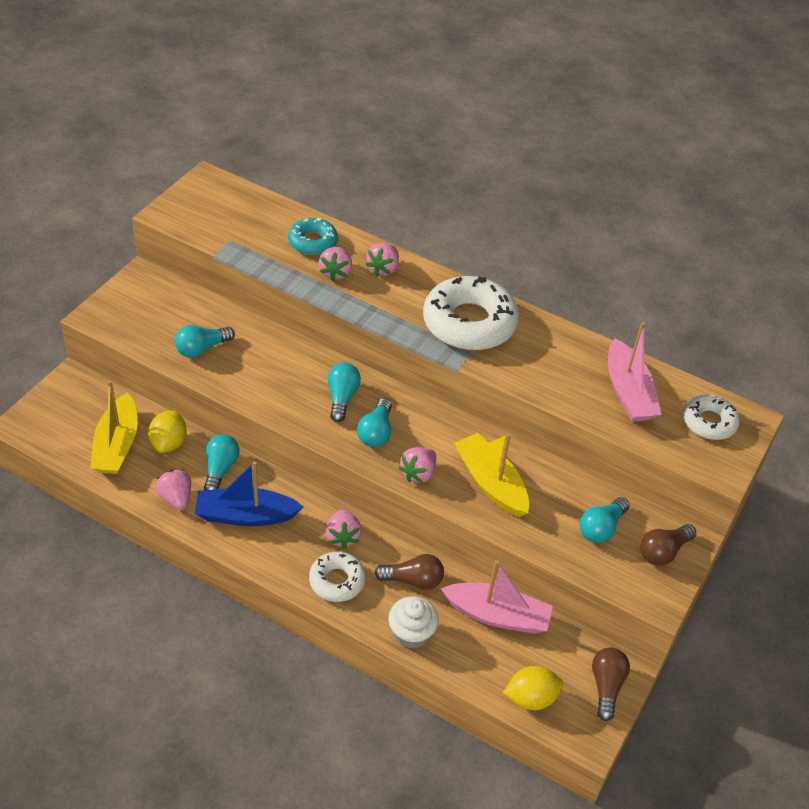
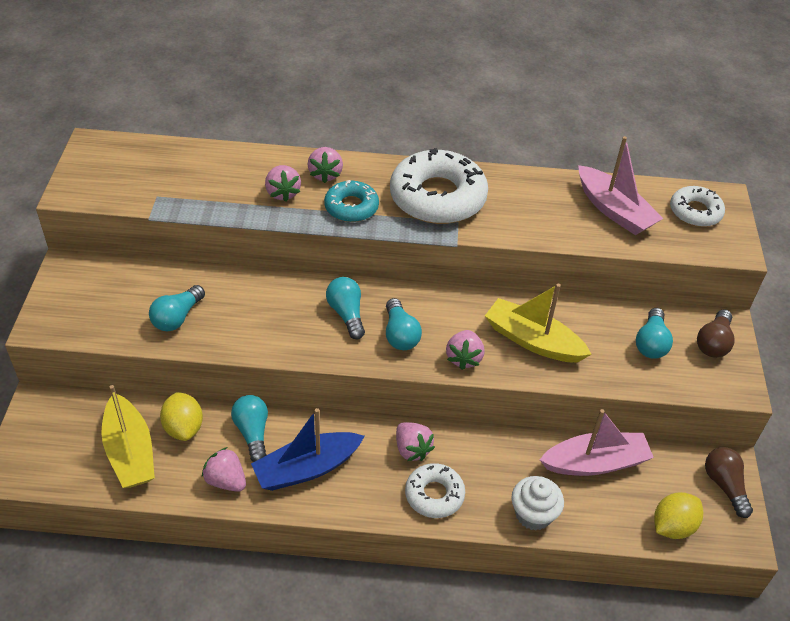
camera: 25 degrees left, 0 degrees up
turquoise donut [288,218,338,255] -> turquoise donut moved to [324,180,379,222]
brown light bulb [374,554,444,590] -> none

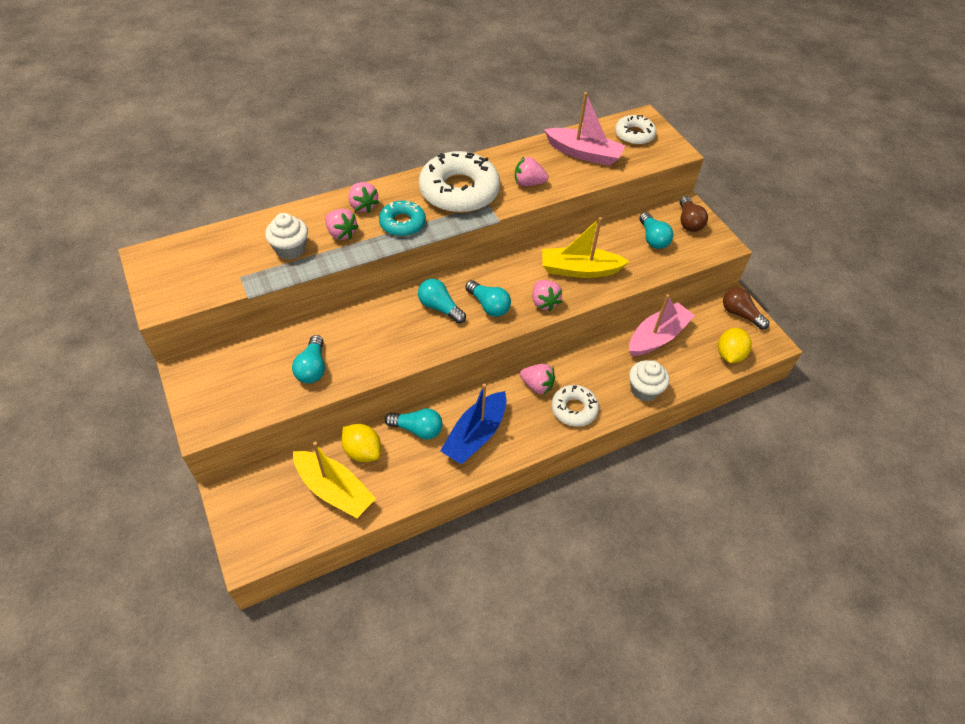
camera: 30 degrees left, 5 degrees up
pink strawberry [202,447,246,492] -> pink strawberry moved to [515,157,548,186]
turquoise light bulb [231,395,268,462] -> turquoise light bulb turned 150 degrees clockwise [385,408,443,439]
none -> white cupcake [265,213,308,260]

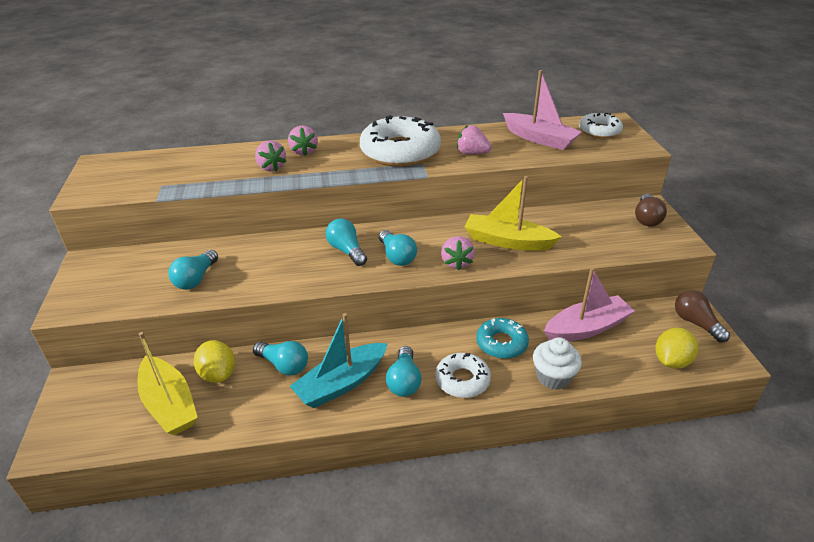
camera: 20 degrees right, 15 degrees down
white cupcake [265,213,308,260] -> none
turquoise donut [379,200,426,236] -> turquoise donut moved to [476,318,529,359]
blue boat [440,383,507,465] -> turquoise boat [290,313,388,408]
pink strawberry [520,364,555,394] -> none
turquoise light bulb [639,212,673,249] -> turquoise light bulb moved to [386,346,421,397]

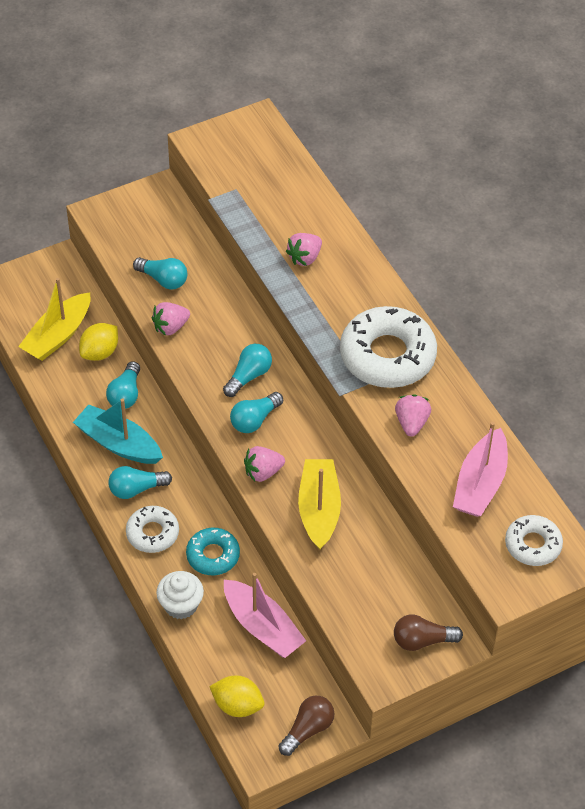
camera: 70 degrees right, 15 degrees up
turquoise light bulb [168,250,218,290] -> turquoise light bulb turned 150 degrees counterclockwise [133,257,187,290]
pink strawberry [288,126,318,156] -> pink strawberry moved to [152,302,190,336]

